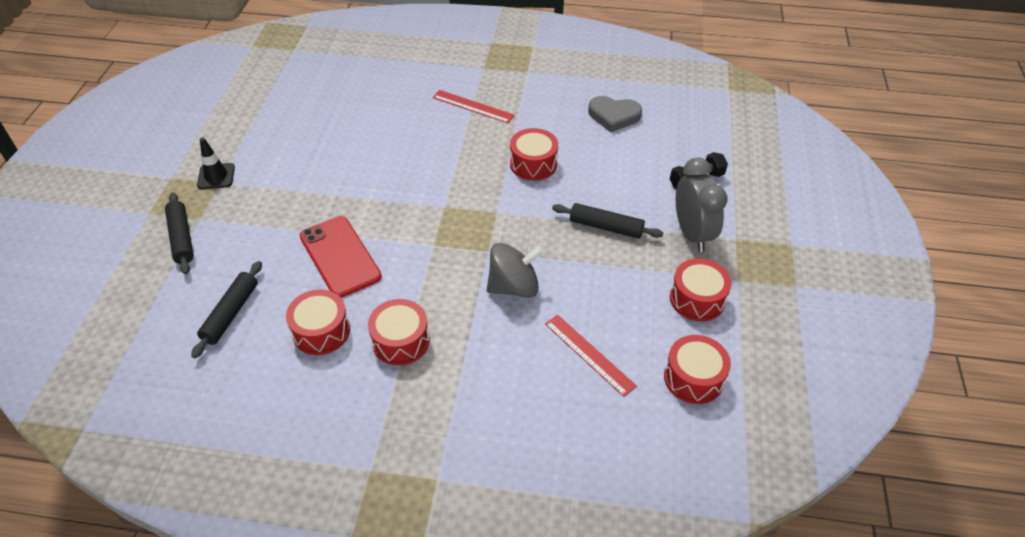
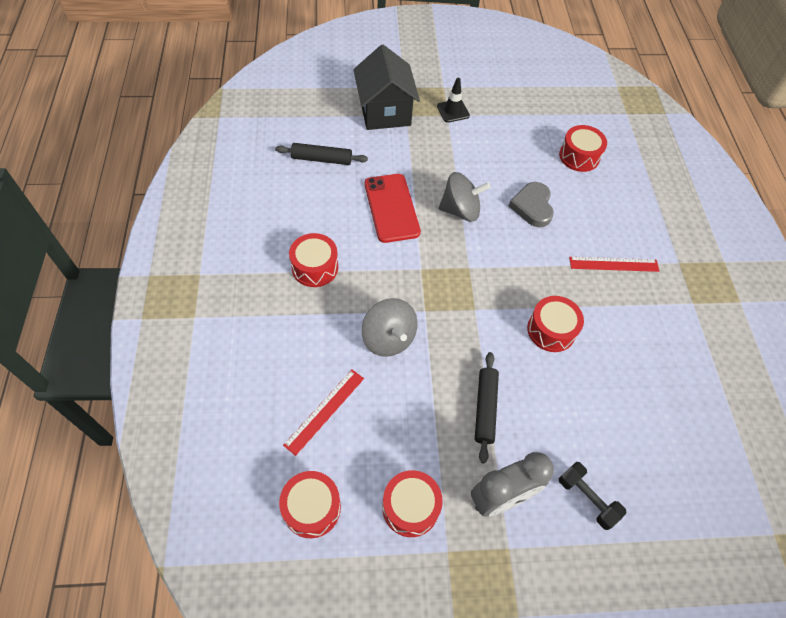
camera: 75 degrees right, 10 degrees up
black rolling pin [165,192,194,275] -> black house [353,45,420,130]
red drum [286,289,350,355] -> red drum moved to [559,125,607,172]
red phone [300,216,382,298] -> red phone turned 60 degrees counterclockwise [365,174,421,243]
red ruler [433,90,515,123] -> red ruler turned 75 degrees clockwise [569,257,659,272]
grey heart [588,96,642,132] -> grey heart moved to [509,182,554,228]
none -> grey spinning top [439,172,491,222]

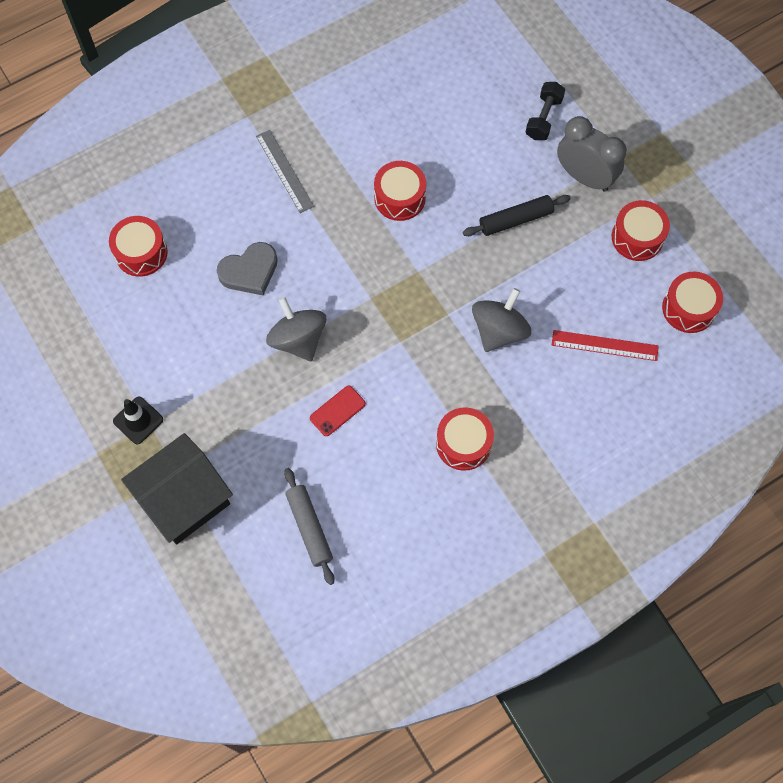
camera: 115 degrees left, 10 degrees up
black rolling pin [275,143,368,165] -> grey rolling pin [284,468,335,585]
red phone [365,174,421,243] -> red phone [310,386,366,436], size x0.53
red ruler [569,257,659,272] -> grey ruler [256,130,314,213]

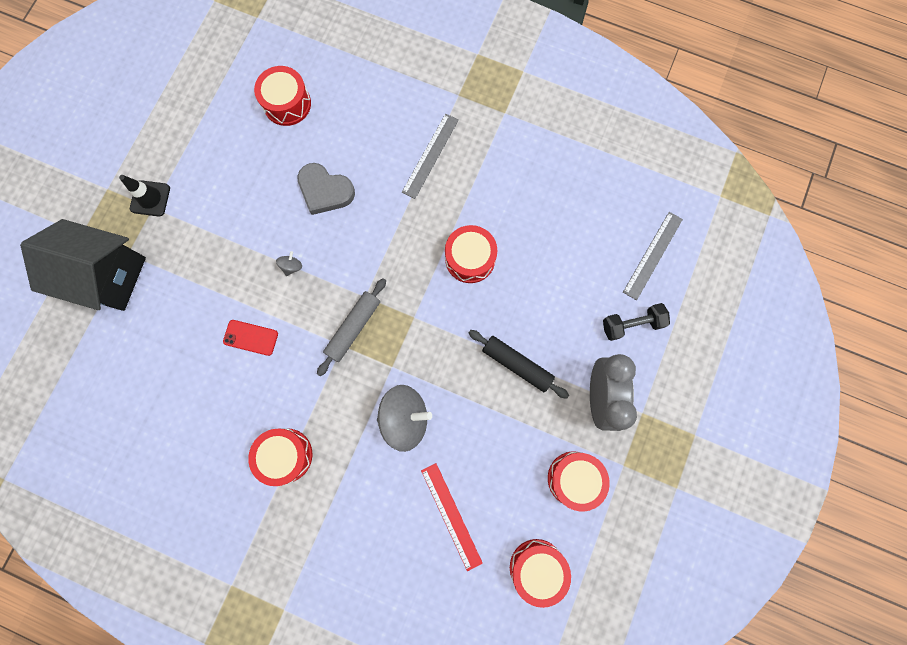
camera: 55 degrees right, 10 degrees up
grey spinning top [266,297,326,361] -> grey spinning top [276,251,302,276], size x0.42
grey rolling pin [284,468,335,585] -> grey rolling pin moved to [317,278,386,376]
none -> grey ruler [623,212,683,300]

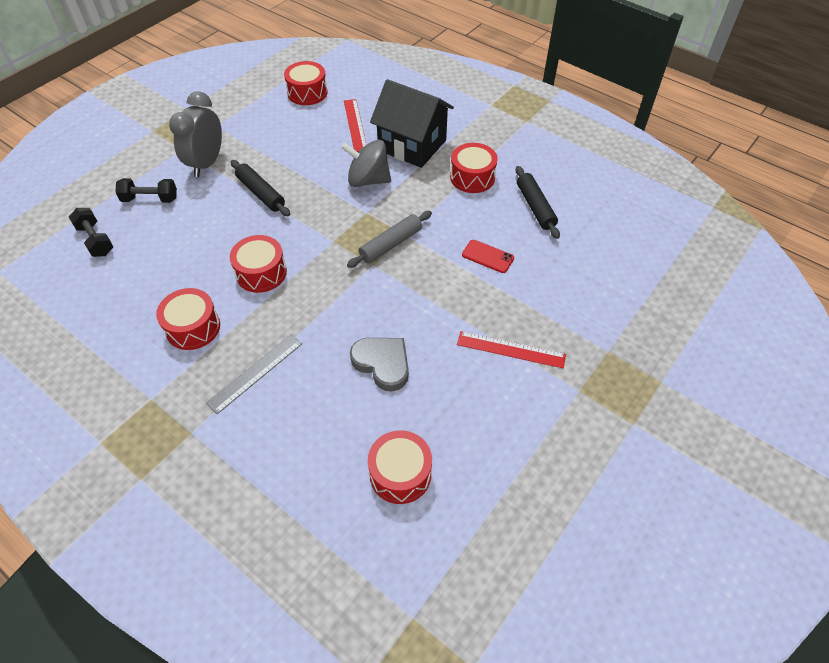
camera: 165 degrees left, 25 degrees down
black house [20,219,146,311] -> black house moved to [370,79,454,168]
black traffic cone [119,175,170,217] -> none
grey spinning top [276,251,302,276] -> none
red drum [548,452,610,511] -> red drum moved to [156,288,220,350]
grey ruler [623,212,683,300] -> black dumbbell [69,208,113,257]
none -> red ruler [457,331,566,368]
none -> black rolling pin [516,166,560,239]

